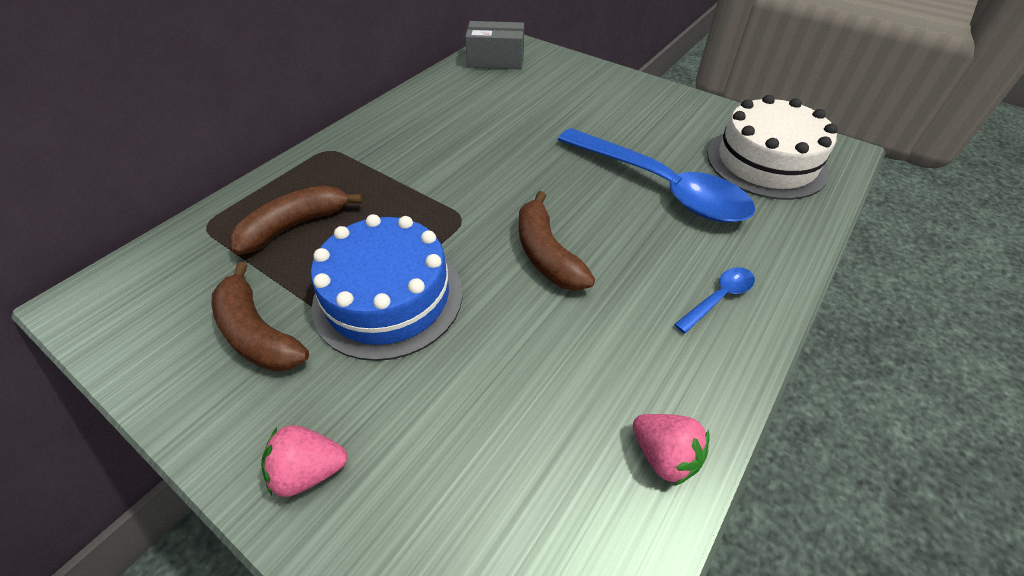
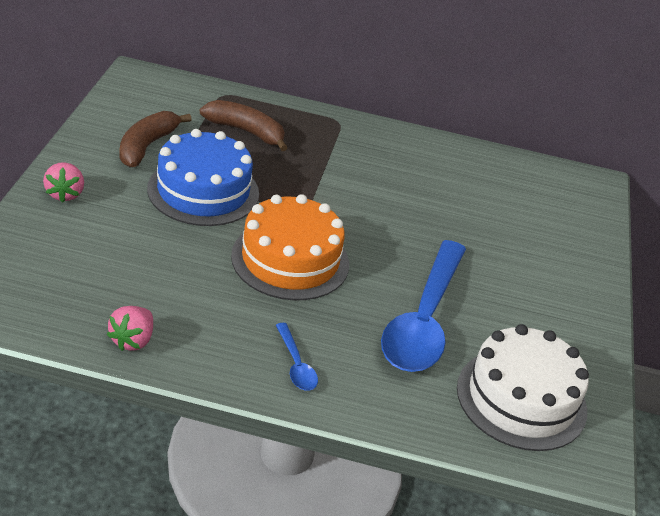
camera: 60 degrees right, 10 degrees down
pink strawberry [261,425,348,497] -> pink strawberry turned 150 degrees counterclockwise [43,162,84,203]
grey box [465,21,524,69] -> none
brown banana [519,191,595,291] -> orange cake [231,194,349,300]
blue spoon [674,267,755,334] -> blue spoon turned 45 degrees clockwise [276,323,318,391]

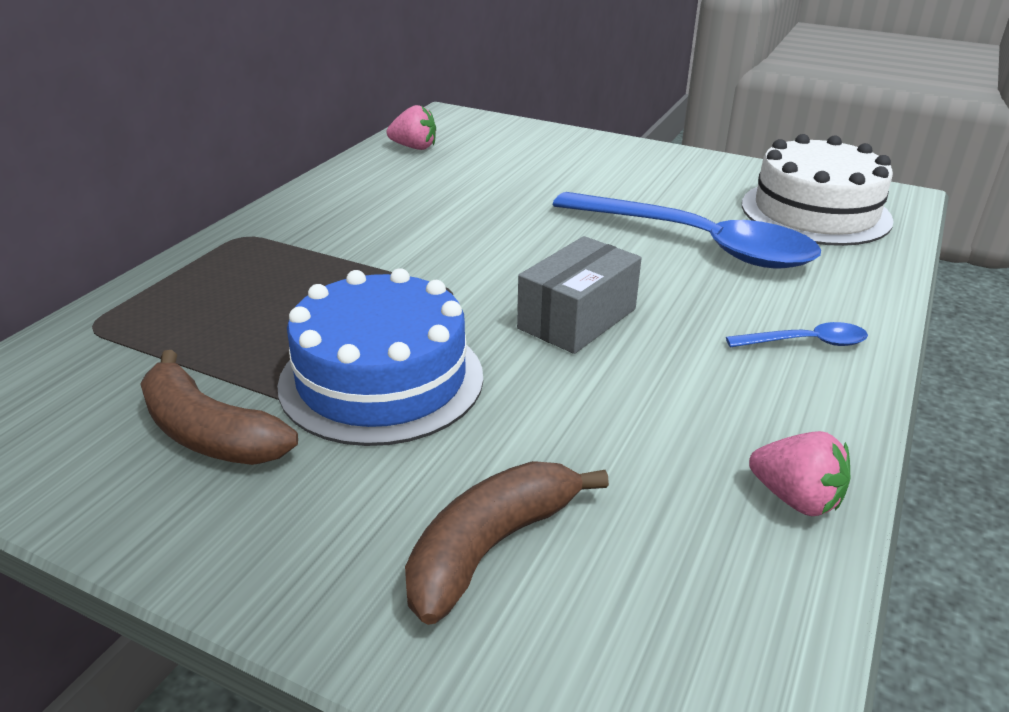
camera: 70 degrees left, 5 degrees down
pink strawberry [43,162,84,203] -> pink strawberry moved to [387,105,436,150]
brown banana [200,100,288,151] -> brown banana moved to [405,461,609,625]
orange cake [231,194,349,300] -> grey box [517,236,642,354]

